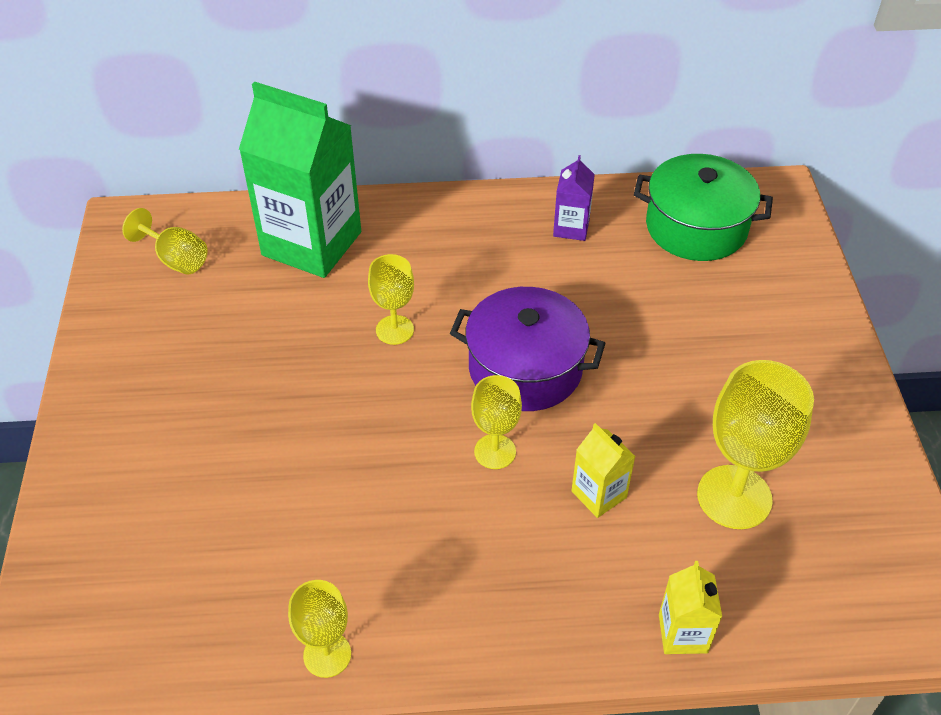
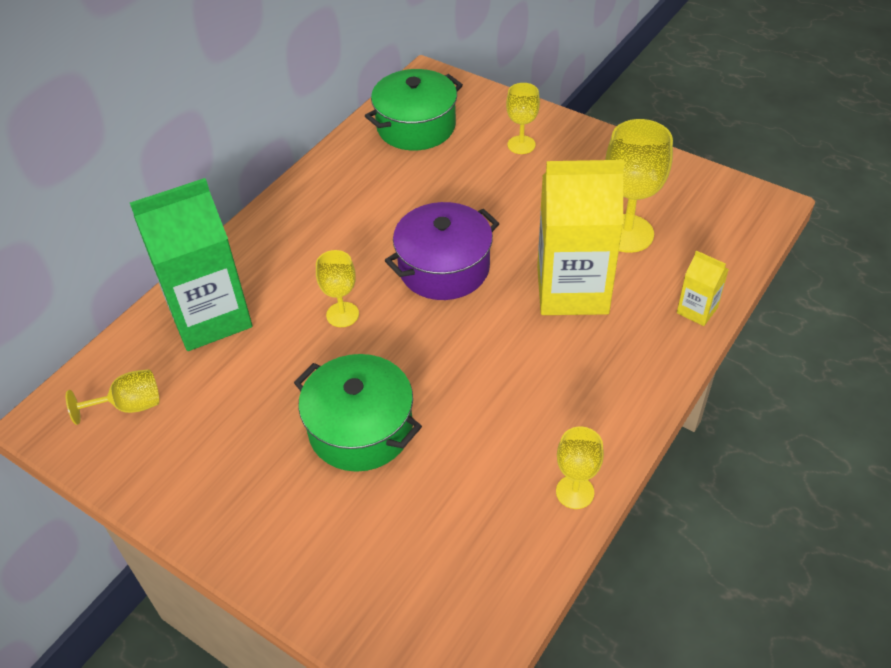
camera: 50 degrees left, 0 degrees up
yellow goblet [471,375,522,469] -> yellow goblet moved to [506,83,540,154]
purple carton [553,155,595,241] -> none
yellow carton [571,423,636,518] -> yellow carton [537,160,625,315], size x2.24
none -> green pot [294,354,422,472]

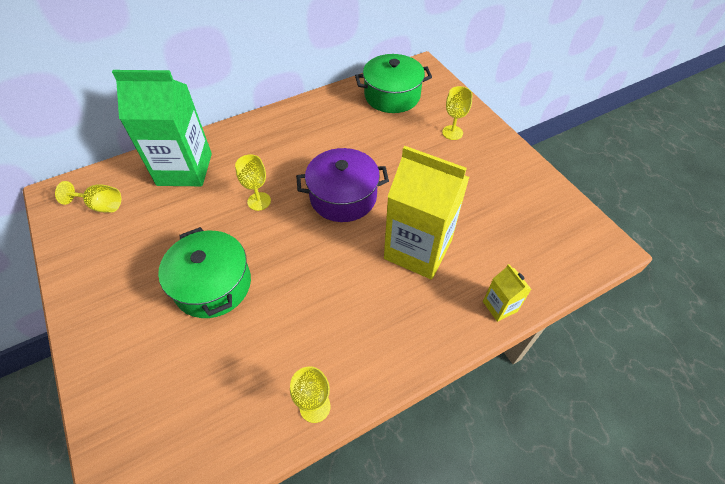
camera: 25 degrees right, 5 degrees up
yellow goblet [605,119,673,253] -> none

